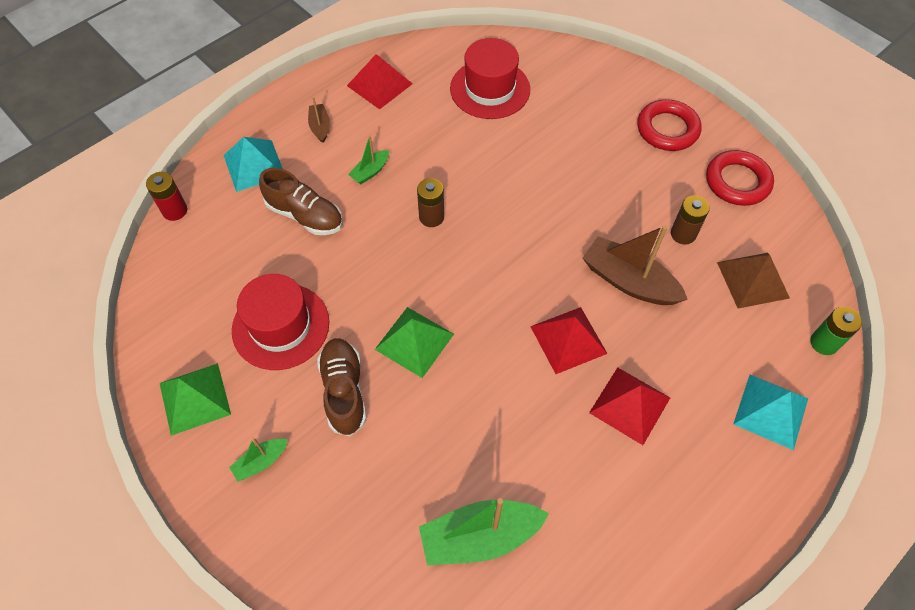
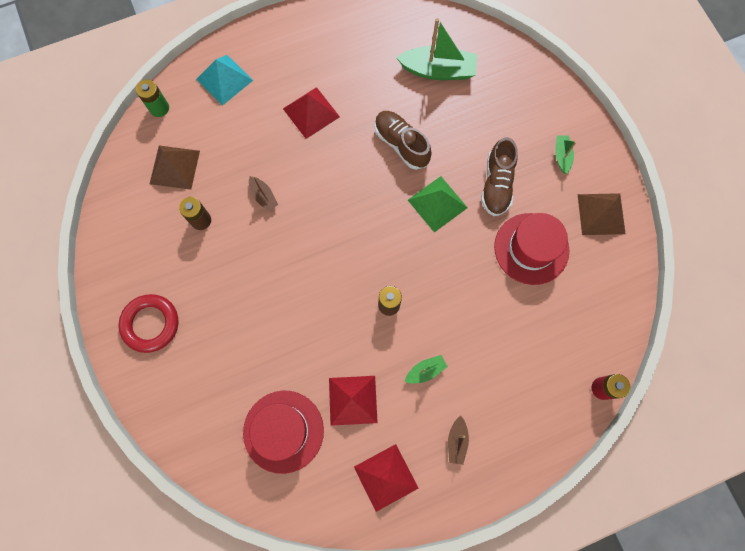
camera: 160 degrees left, 15 degrees up
green pyramid [160,363,231,436] -> brown pyramid [577,193,626,235]
turquoise pyramid [224,137,283,192] -> none
green boat [229,437,288,482] -> green boat turned 75 degrees counterclockwise [555,135,577,174]
brown shoe [259,168,343,235] -> brown shoe moved to [375,111,432,170]
red pyramid [530,307,608,374] -> red pyramid moved to [329,376,378,426]
brown boat [582,225,688,305] -> brown boat [249,176,278,212], size x0.50
red ring [706,150,774,206] -> none

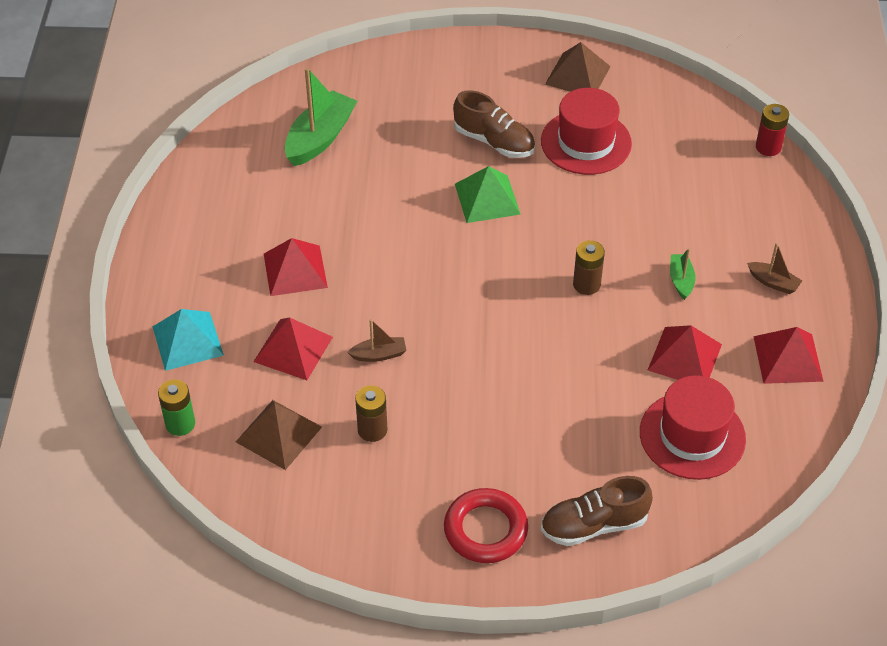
camera: 65 degrees left, 25 degrees down
brown shoe [375,111,432,170] -> brown shoe moved to [541,476,653,546]
green boat [555,135,577,174] -> none
none -> red pyramid [254,317,333,380]

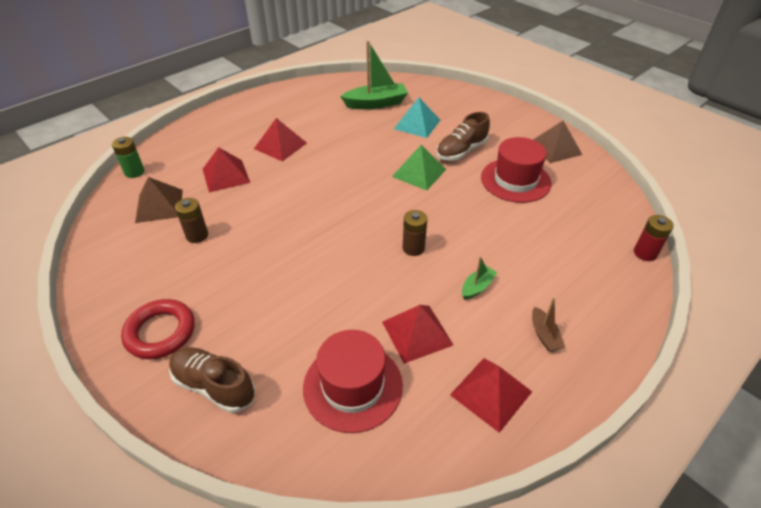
camera: 45 degrees right, 5 degrees down
turquoise pyramid [153,309,224,371] -> turquoise pyramid moved to [394,97,440,138]
brown boat [347,319,407,362] -> none
brown shoe [453,90,535,158] -> brown shoe turned 60 degrees clockwise [436,112,490,161]

